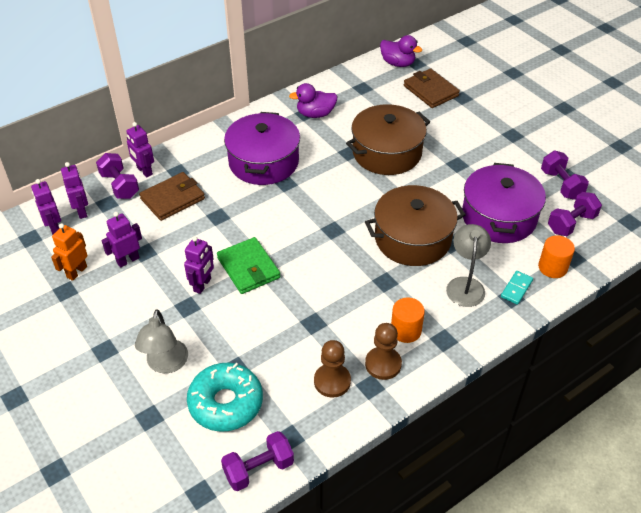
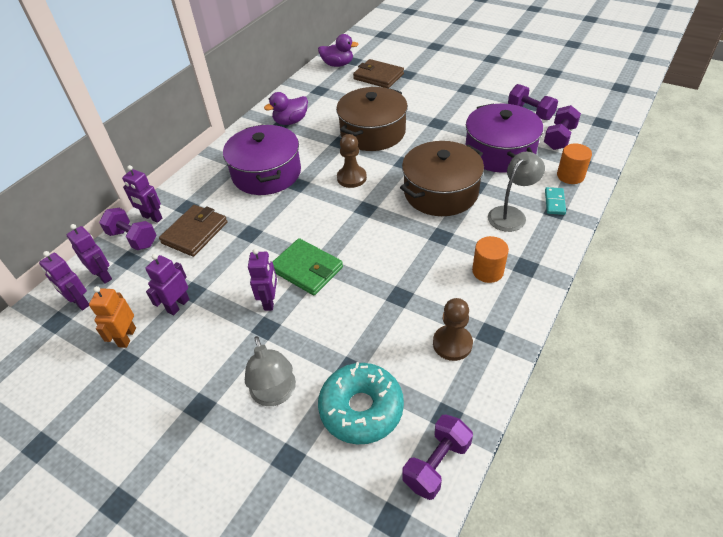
camera: 20 degrees left, 0 degrees up
brown pawn [365,323,402,380] -> brown pawn moved to [337,134,367,188]
grey lamp [446,224,491,307] -> grey lamp turned 60 degrees clockwise [488,152,545,232]

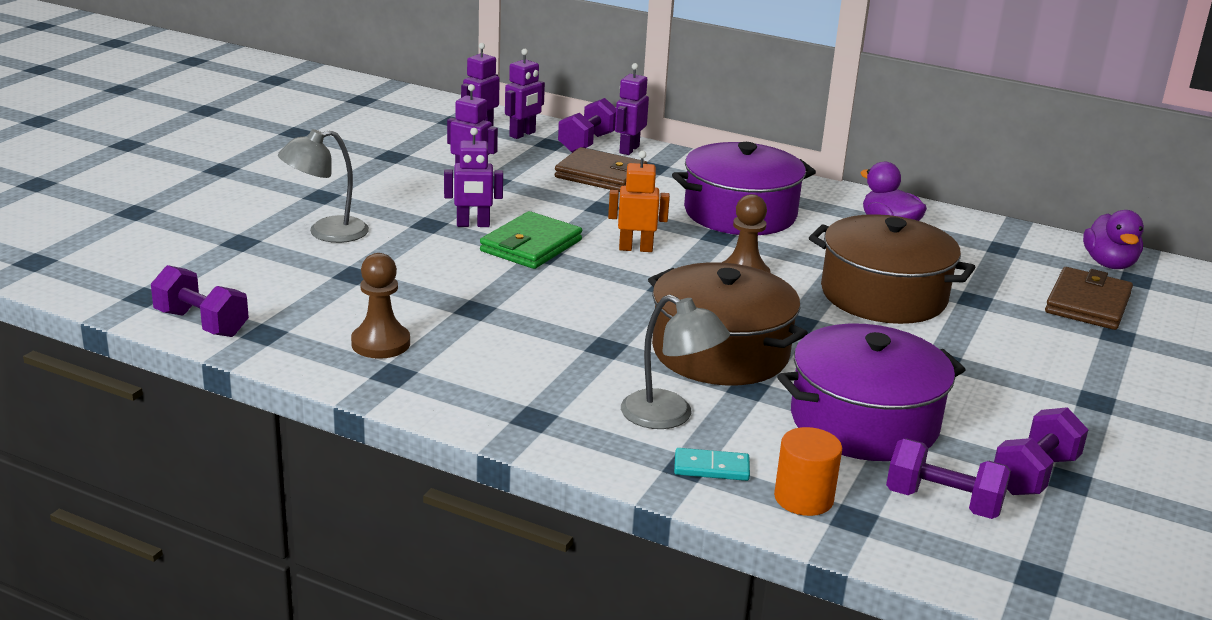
camera: 80 degrees right, 20 degrees down
orange robot [89,286,136,348] -> orange robot moved to [608,151,670,252]
turquoise donut [318,362,404,444] -> none
orange cylinder [472,236,509,283] -> none

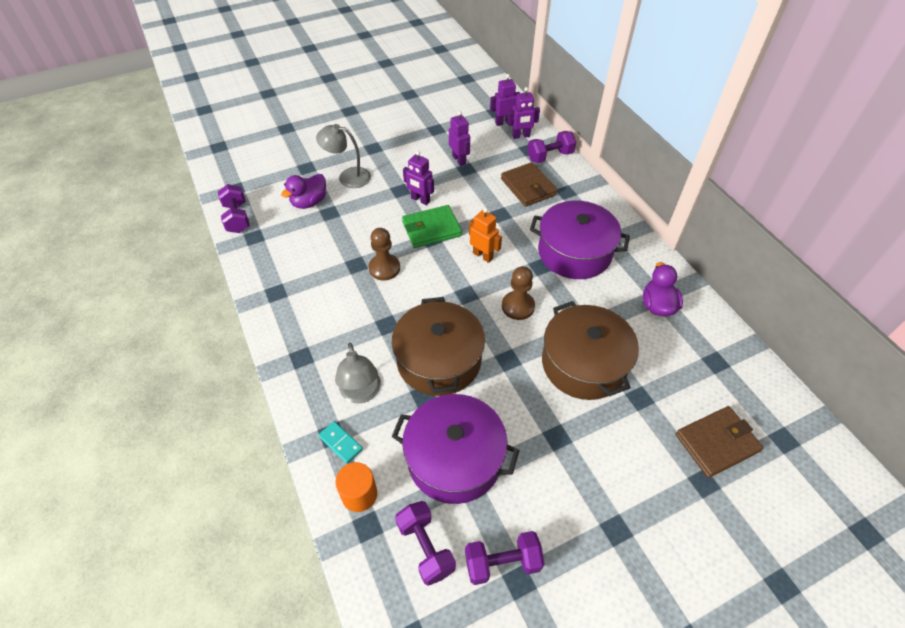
camera: 40 degrees right, 25 degrees up
brown pawn [351,253,410,359] -> brown pawn moved to [369,228,400,281]
purple robot [615,63,649,155] -> none
purple duck [1083,210,1144,269] -> purple duck moved to [281,174,326,209]

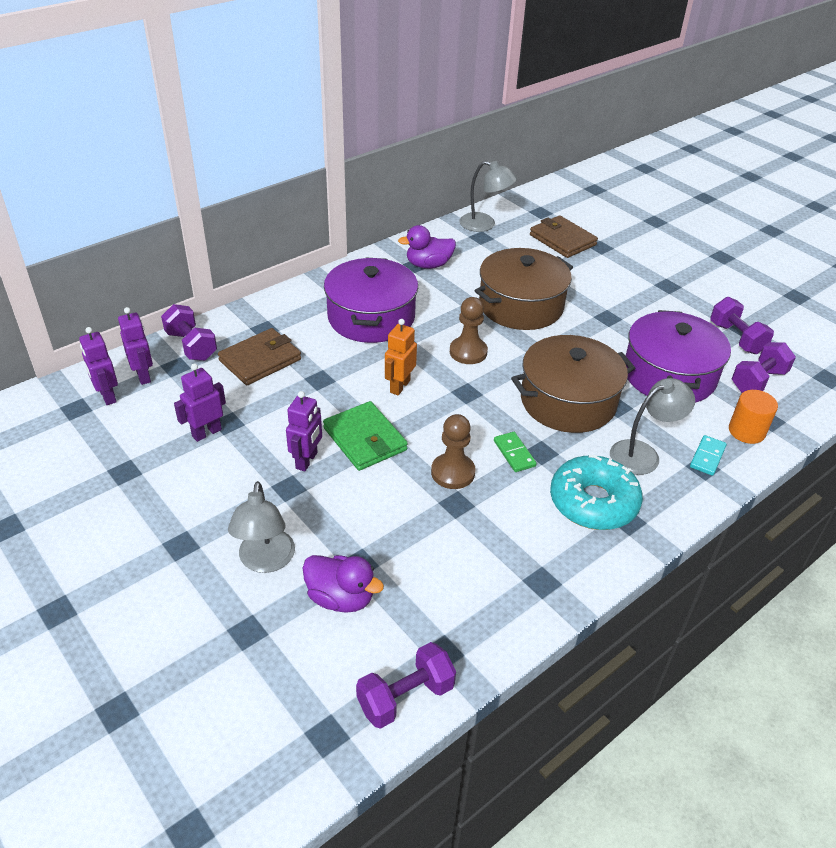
camera: 105 degrees left, 10 degrees down
none -> grey lamp [459,161,517,232]
none -> green domino [494,432,537,472]
none -> turquoise donut [550,455,643,530]

